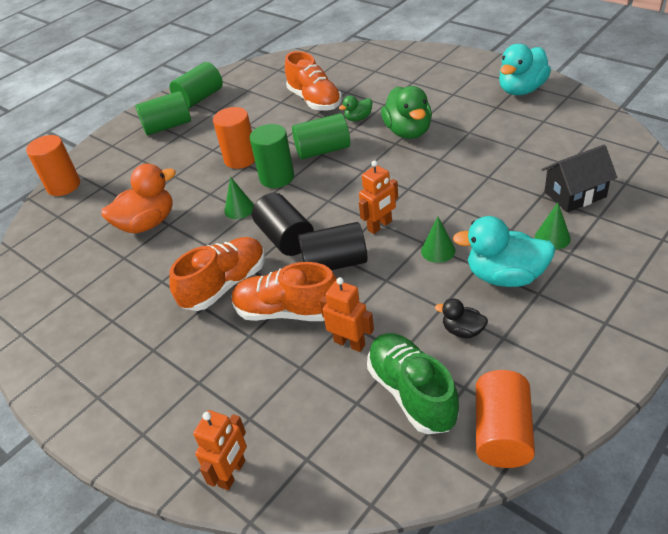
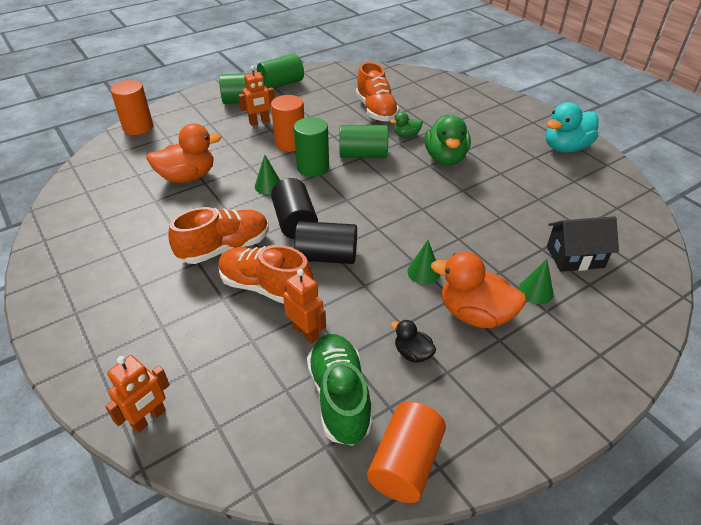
camera: 10 degrees right, 0 degrees up
orange robot [359,160,398,234] -> orange robot moved to [238,66,275,126]
turquoise duck [453,216,556,287] -> orange duck [431,252,527,328]

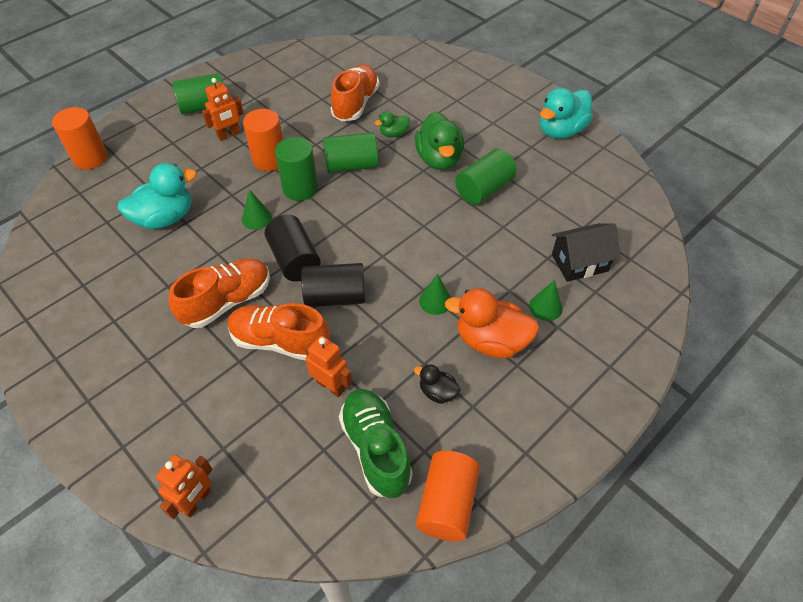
camera: 10 degrees left, 10 degrees up
orange duck [146,124,221,183] -> turquoise duck [117,163,197,229]
green cylinder [257,54,304,89] -> green cylinder moved to [455,148,517,205]
orange shoe [356,62,400,121] -> orange shoe turned 135 degrees counterclockwise [331,64,379,121]

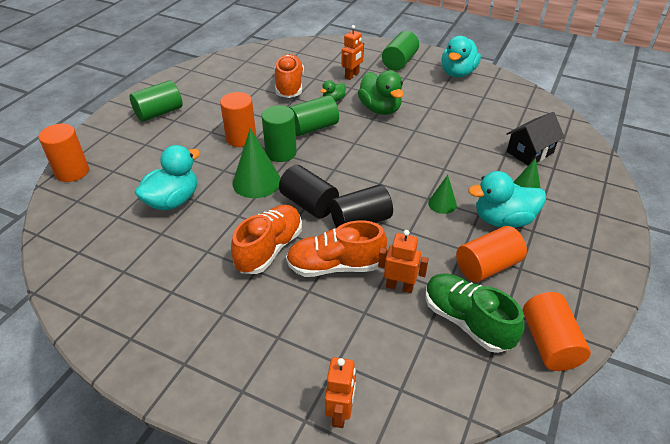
camera: 20 degrees left, 10 degrees down
orange robot [202,78,244,141] -> orange robot moved to [342,25,364,80]
green cone [242,189,272,230] -> green cone [233,128,281,198], size x1.78
black duck [414,364,460,404] -> orange cylinder [456,226,527,282]
orange duck [445,288,540,358] -> turquoise duck [468,171,546,228]
green cylinder [455,148,517,205] -> green cylinder moved to [382,31,419,71]

